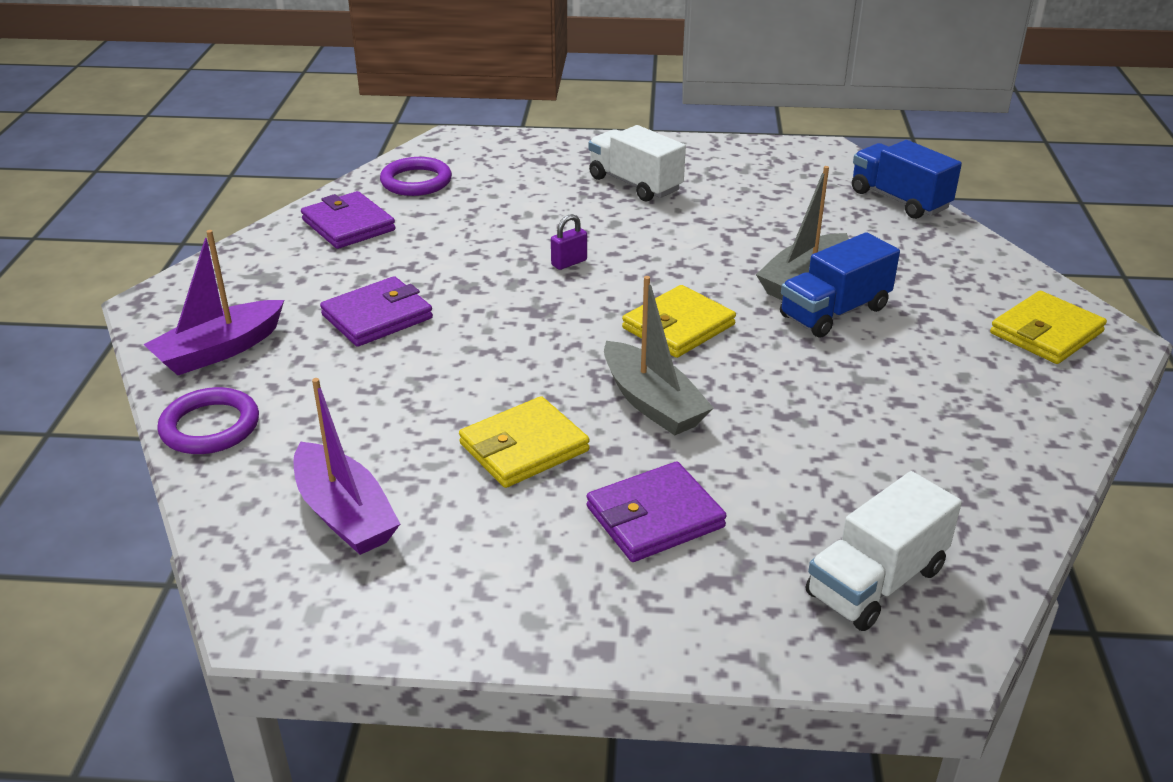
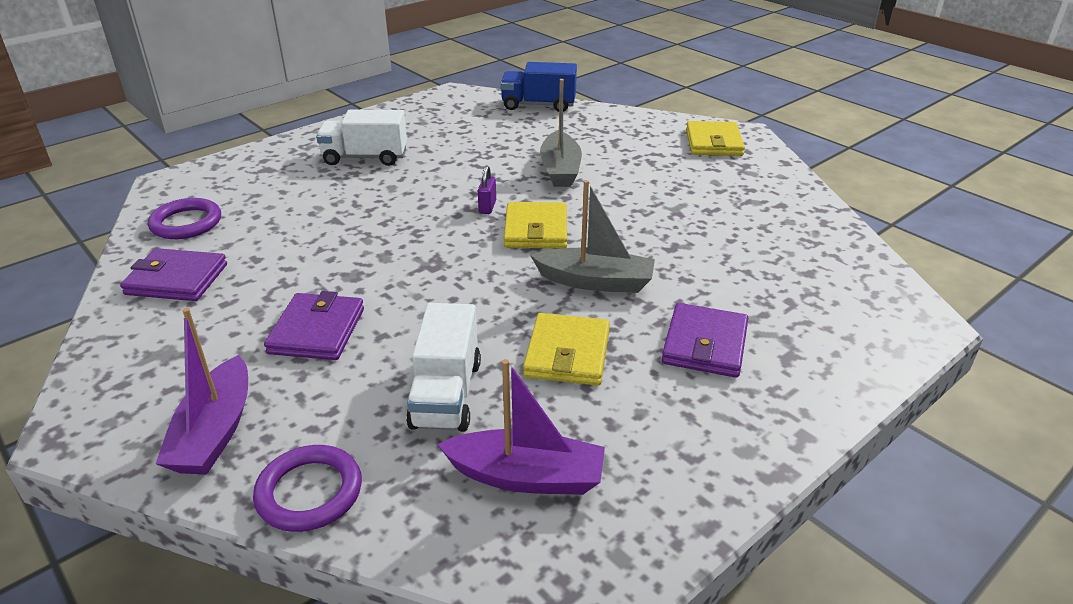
camera: 45 degrees left, 0 degrees up
purple padlock [551,214,587,270] -> purple padlock moved to [478,166,496,214]
blue truck [780,232,900,338] -> none
white truck [806,471,962,631] -> white truck moved to [406,303,481,432]

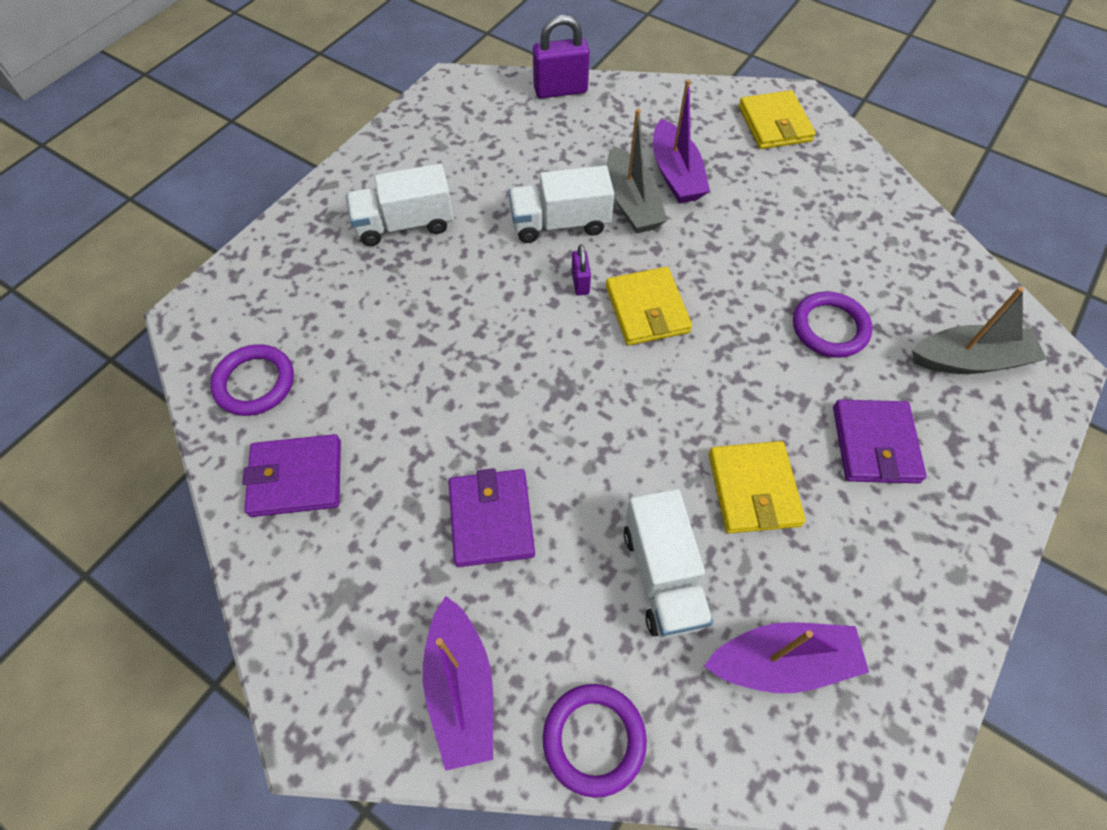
camera: 15 degrees left, 25 degrees up
blue truck [500,62,577,112] -> purple padlock [533,15,590,99]
grey boat [530,180,655,293] -> grey boat moved to [912,287,1046,374]
none -> white truck [509,165,614,243]
none -> purple boat [653,79,710,203]
none -> purple ring [793,291,872,358]

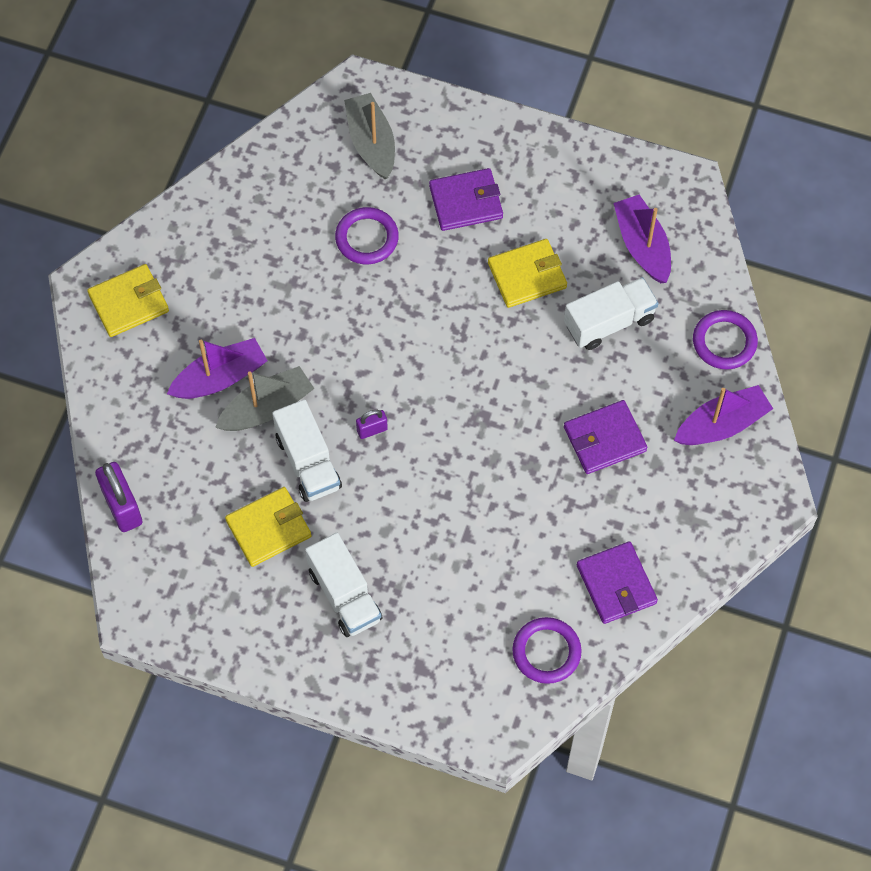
camera: 105 degrees left, 5 degrees up
yellow wallet [606,267,692,345] -> yellow wallet moved to [225,487,311,567]

